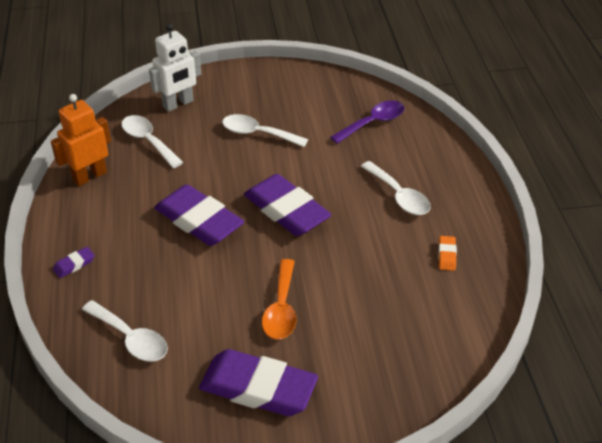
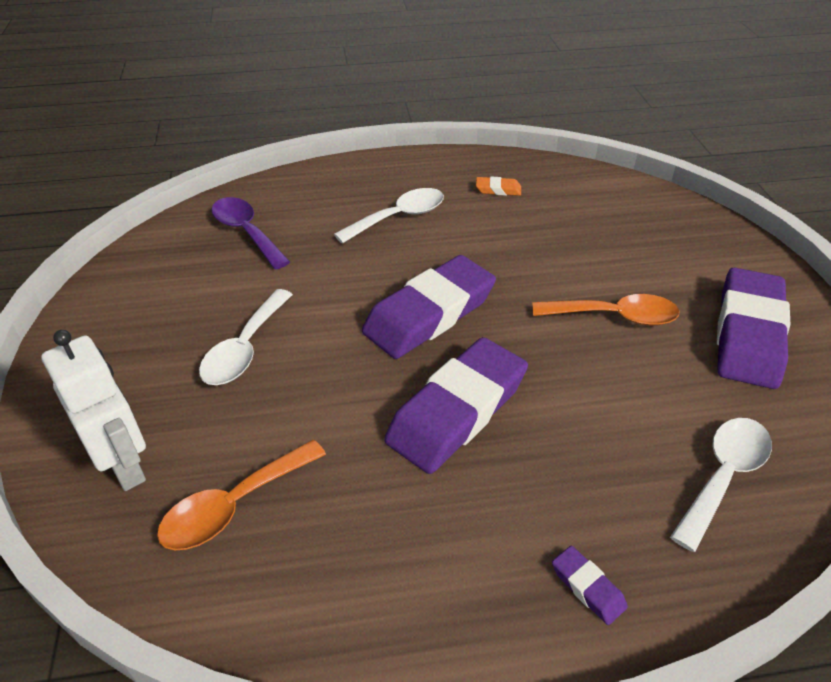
camera: 90 degrees left, 0 degrees up
orange robot [51,94,111,186] -> none
white spoon [122,115,183,168] -> orange spoon [157,440,326,550]

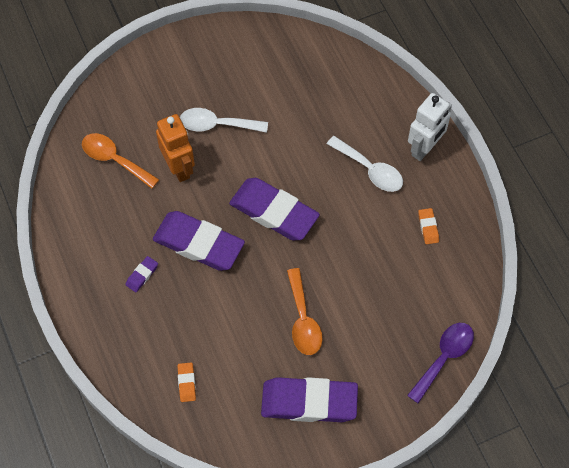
camera: 75 degrees right, 20 degrees up
white robot [41,330,146,491] -> white robot moved to [408,93,452,161]
purple spoon [211,197,290,270] -> purple spoon moved to [407,323,474,403]
purple eraser [552,546,628,625] -> purple eraser moved to [125,256,158,292]
white spoon [670,418,772,552] -> orange eraser [177,363,196,402]
none -> orange robot [156,114,195,182]

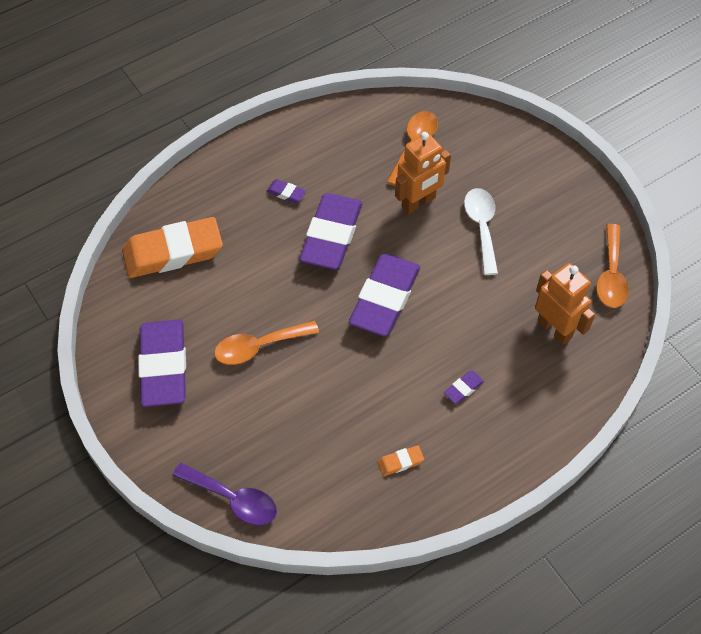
camera: 80 degrees right, 5 degrees down
orange eraser [177,363,196,402] -> orange eraser [122,217,223,278], size x2.46
white spoon [327,136,403,192] -> purple eraser [444,371,484,404]
white robot [408,93,452,161] -> none
none -> orange robot [535,263,595,345]
none -> orange spoon [596,224,629,308]

